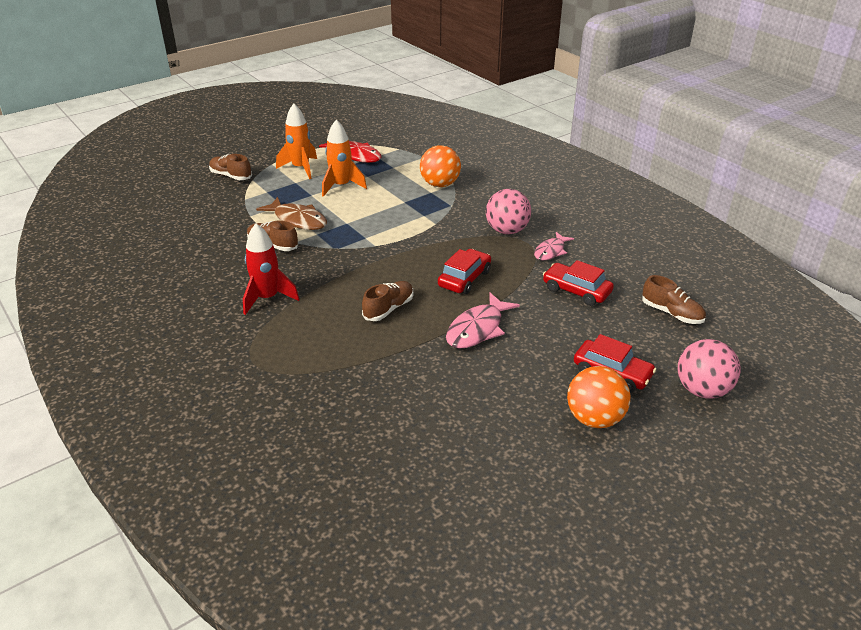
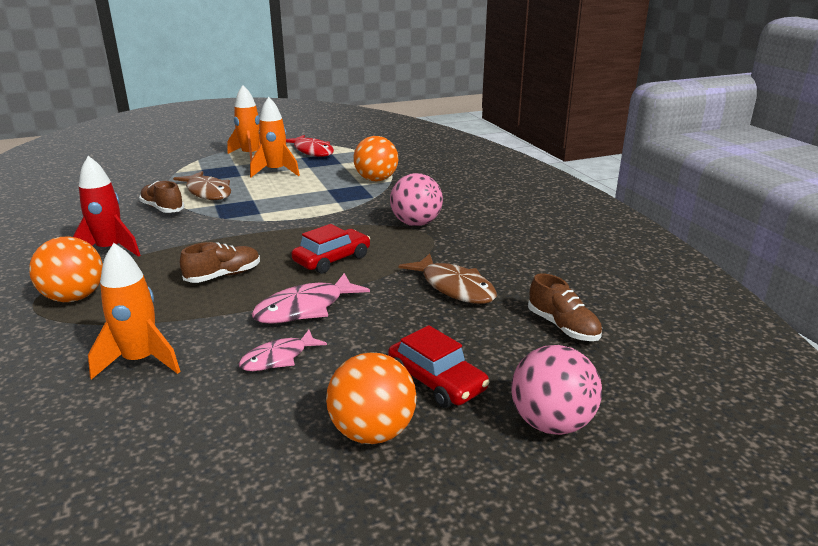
camera: 15 degrees right, 10 degrees down
brown shoe [209,154,252,180] -> none
pink fish [534,232,574,261] -> pink fish moved to [239,330,327,371]
red car [543,260,614,306] -> brown fish [399,253,497,304]
none -> orange ball [29,237,103,302]
none -> orange rocket [88,243,181,380]

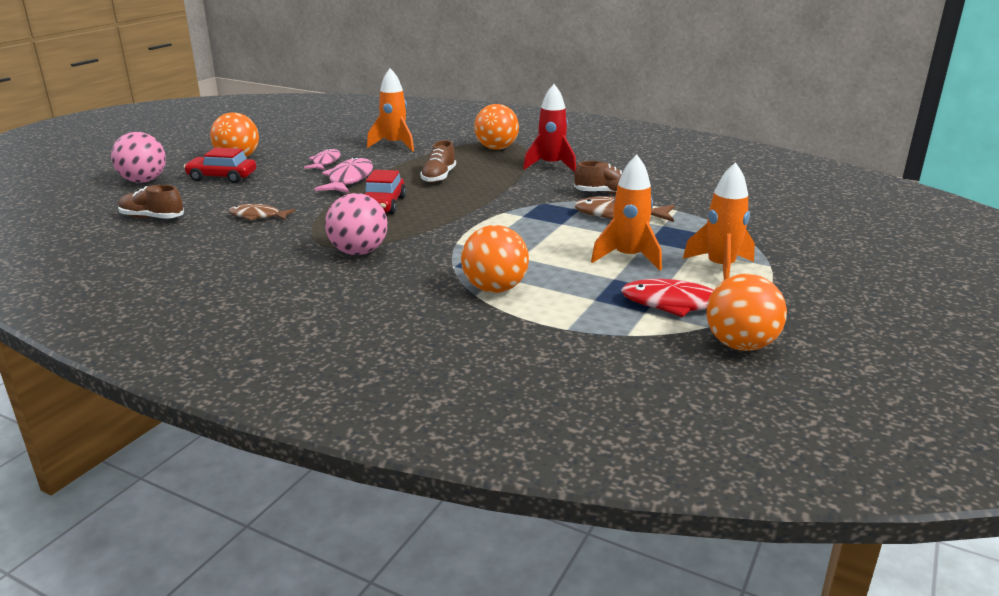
camera: 140 degrees right, 0 degrees up
brown fish [399,253,497,304] -> brown fish [229,204,296,221], size x0.65
none -> orange ball [706,274,787,351]

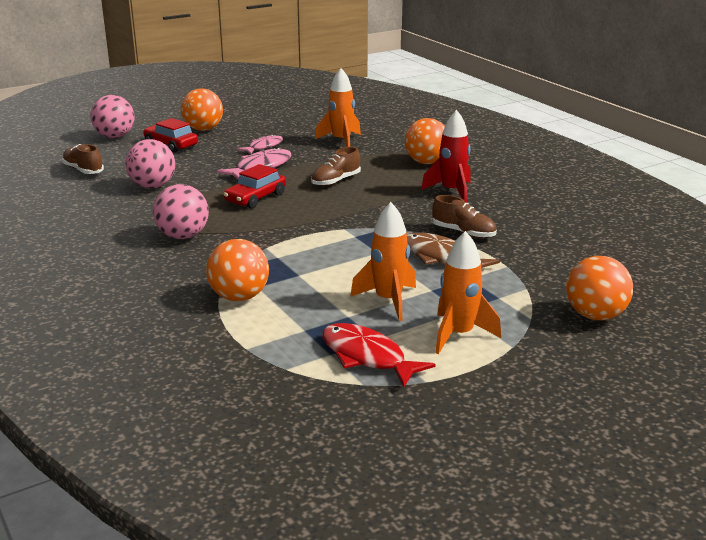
camera: 30 degrees right, 0 degrees up
brown fish [229,204,296,221] -> pink ball [125,139,175,188]
orange ball [706,274,787,351] -> orange ball moved to [566,256,633,320]

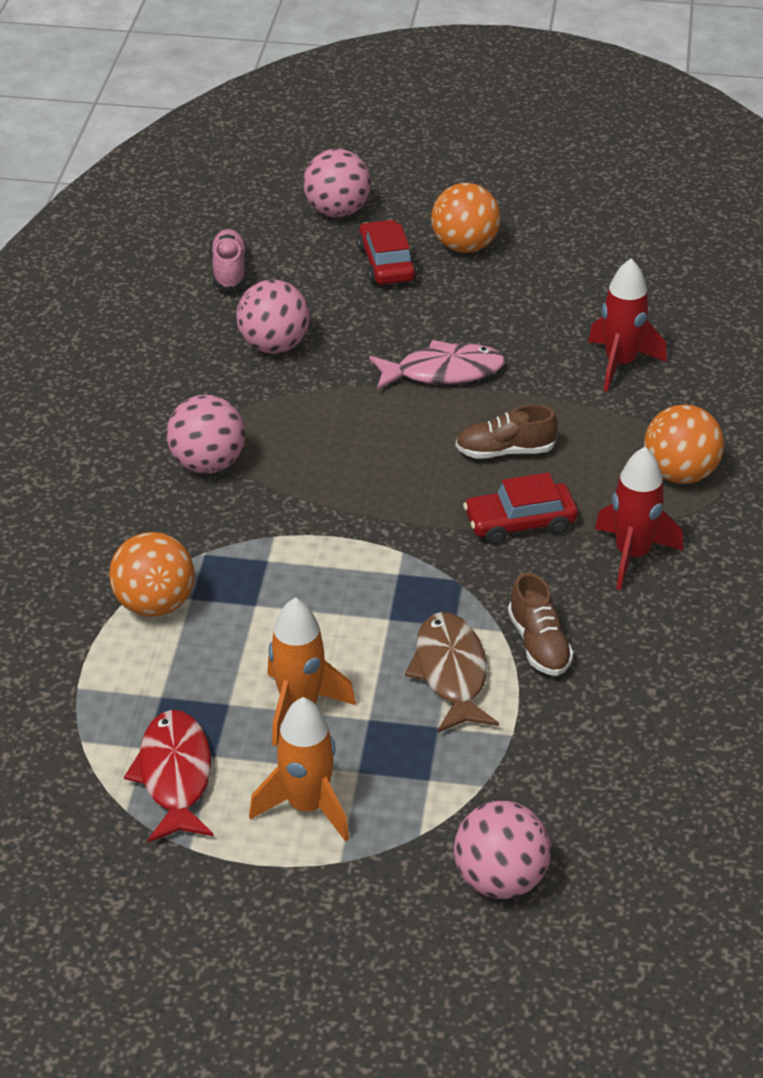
camera: 40 degrees right, 15 degrees up
brown shoe [62,144,104,174] -> pink shoe [210,229,247,291]
red car [223,164,286,209] -> red car moved to [463,472,578,544]
pink fish [237,134,283,154] -> none
orange rocket [315,68,361,147] -> red rocket [588,259,667,392]
orange ball [566,256,633,320] -> pink ball [454,801,551,899]

